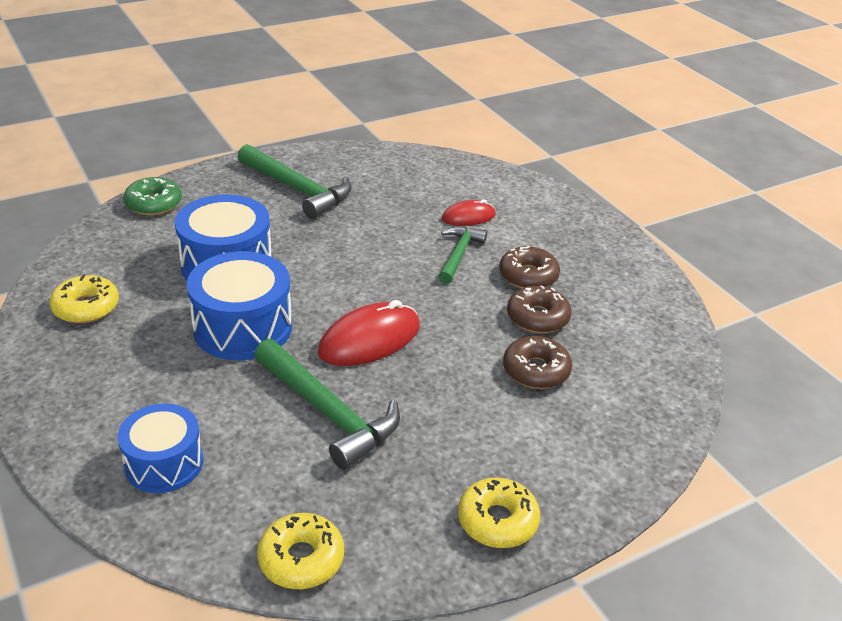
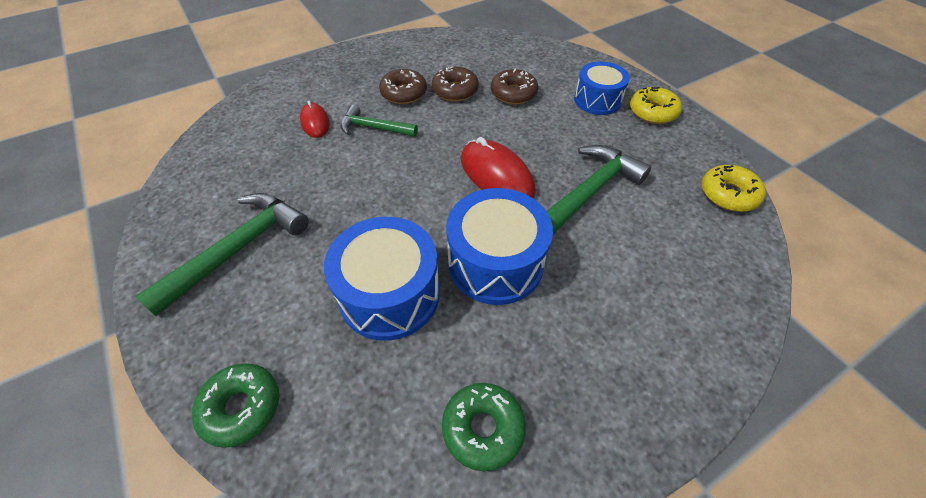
camera: 90 degrees left, 15 degrees up
yellow donut [50,274,119,323] -> green donut [442,383,526,471]
blue drum [117,403,203,493] -> blue drum moved to [574,62,630,115]

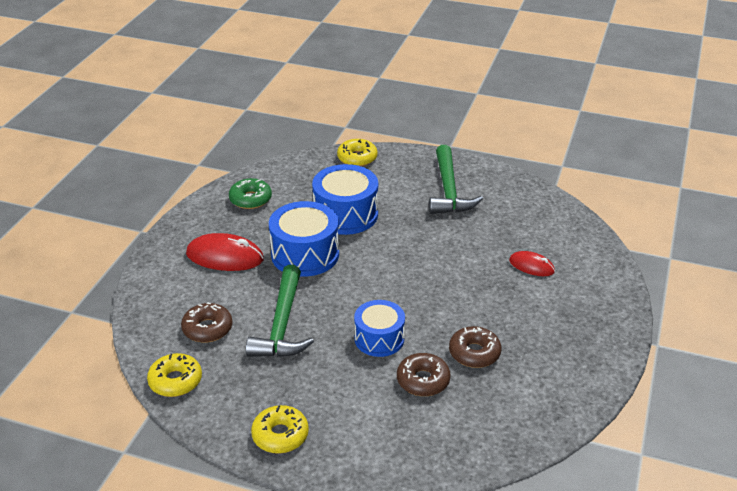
camera: 140 degrees right, 15 degrees down
green donut [192,363,279,448] -> yellow donut [337,139,378,167]
green hammer [341,104,418,137] -> none
brown donut [379,69,427,104] -> brown donut moved to [181,302,232,343]
red mouse [461,137,536,198] -> red mouse moved to [186,233,264,271]
blue drum [574,62,630,115] -> blue drum moved to [354,300,405,357]

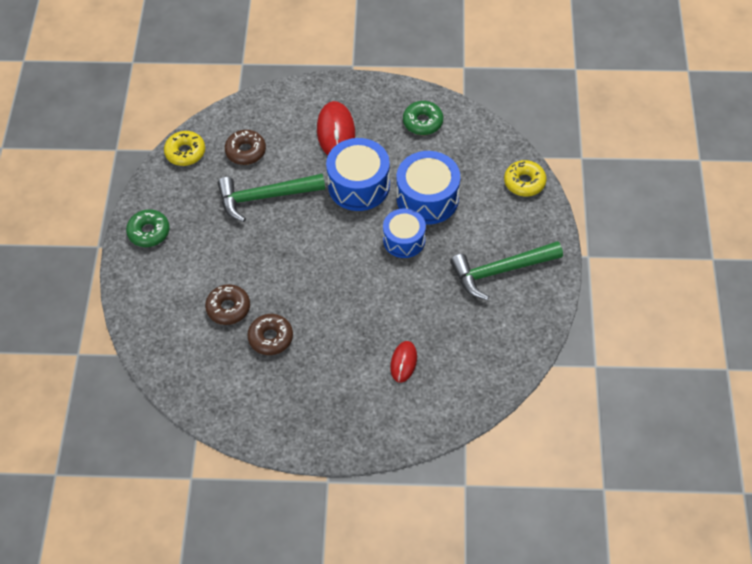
camera: 75 degrees right, 20 degrees up
yellow donut [251,405,309,454] -> green donut [126,209,170,247]
blue drum [354,300,405,357] -> blue drum moved to [383,209,426,258]

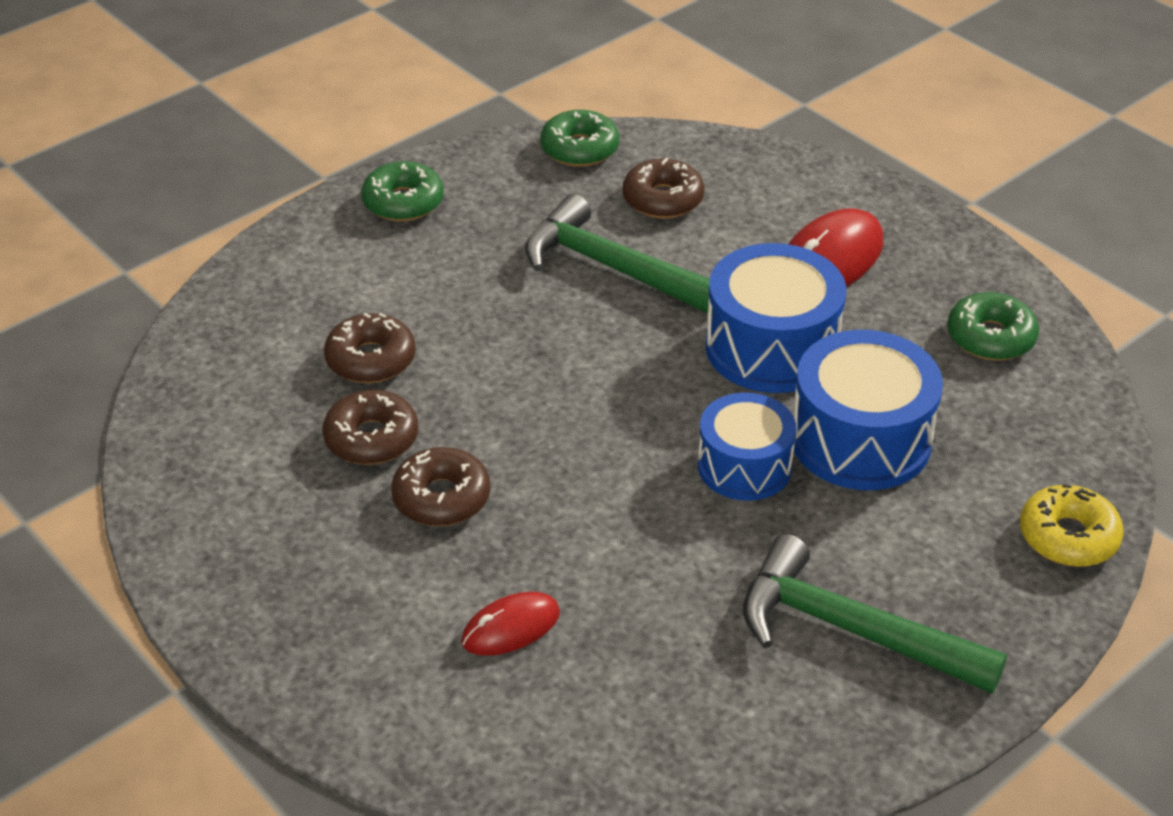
camera: 45 degrees right, 15 degrees down
yellow donut [164,131,205,166] -> green donut [540,110,619,167]
none -> brown donut [391,447,490,526]

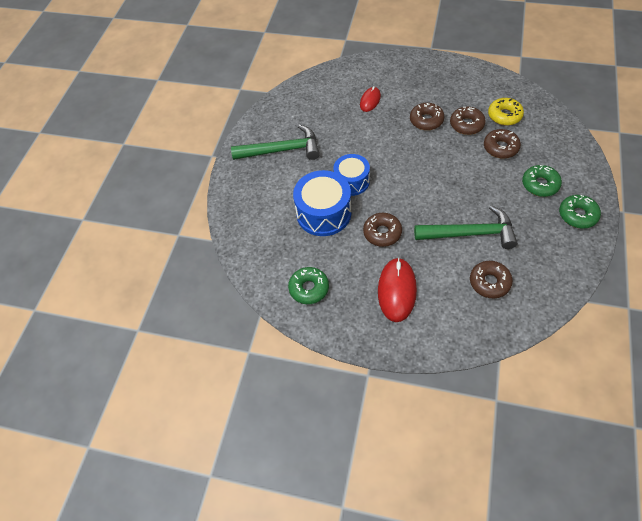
camera: 150 degrees right, 15 degrees up
green donut [540,110,619,167] -> green donut moved to [522,165,562,197]
blue drum [705,243,846,393] -> brown donut [363,213,402,247]
yellow donut [1020,484,1124,567] -> yellow donut moved to [488,98,524,126]

